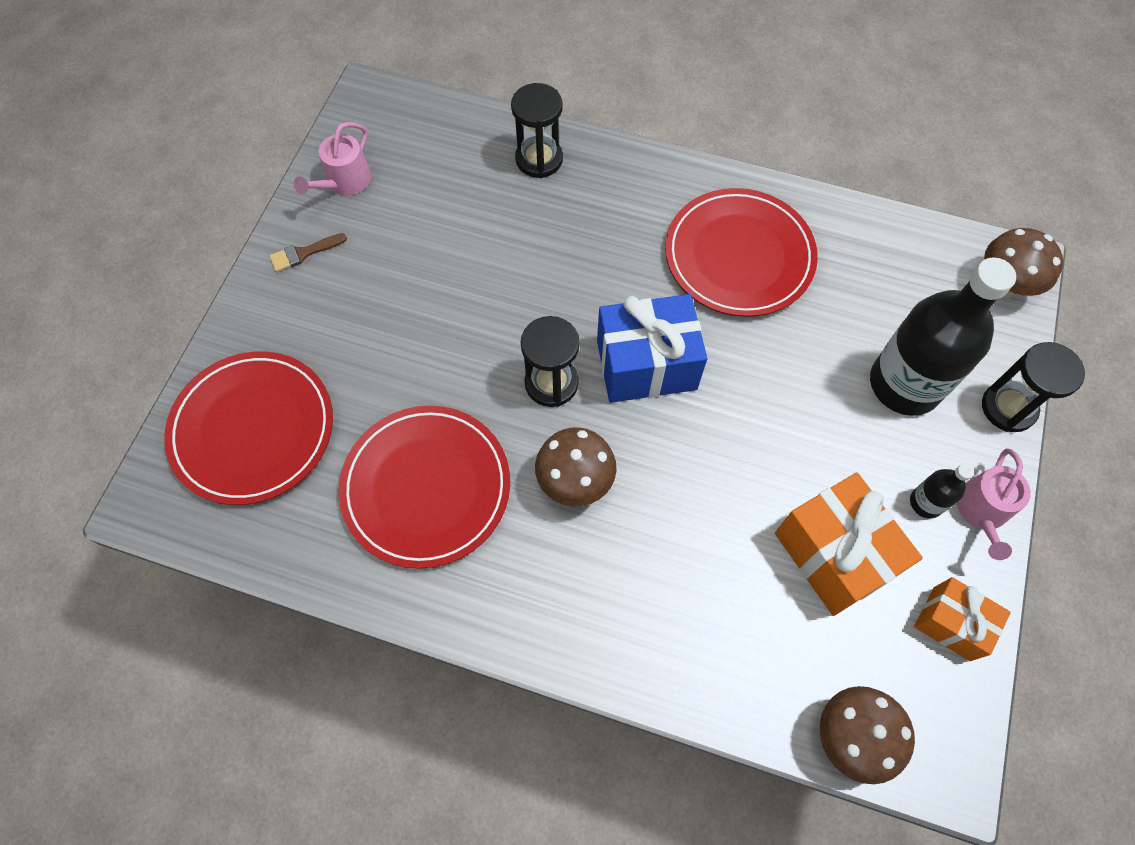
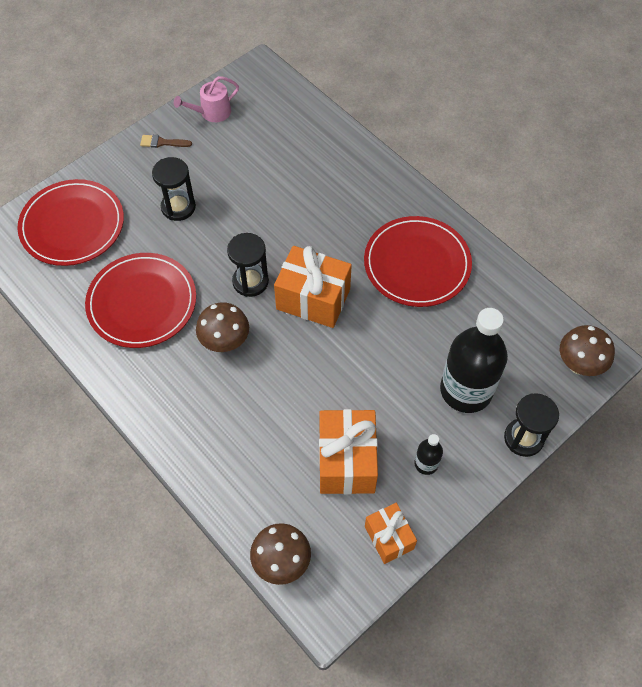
camera: 30 degrees right, 5 degrees down
black hourglass [511,83,563,178] -> black hourglass moved to [152,157,196,221]
blue gift [597,294,707,403] -> orange gift [274,246,352,328]
pink watering can [957,448,1031,560] -> none

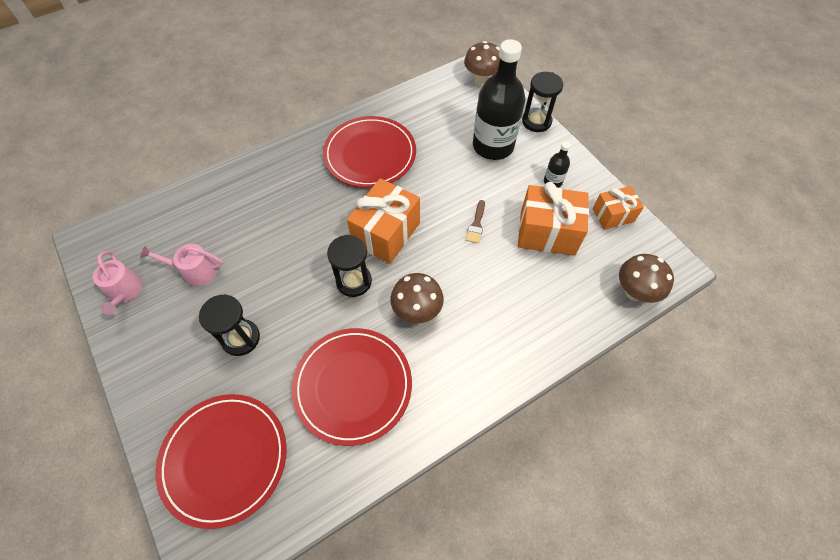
camera: 80 degrees left, 0 degrees up
brown brush [140,135,192,148] -> brown brush moved to [466,200,485,243]
none -> pink watering can [140,244,223,286]

